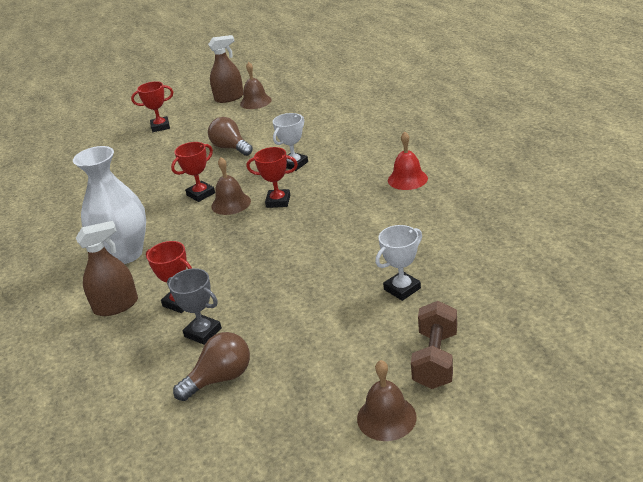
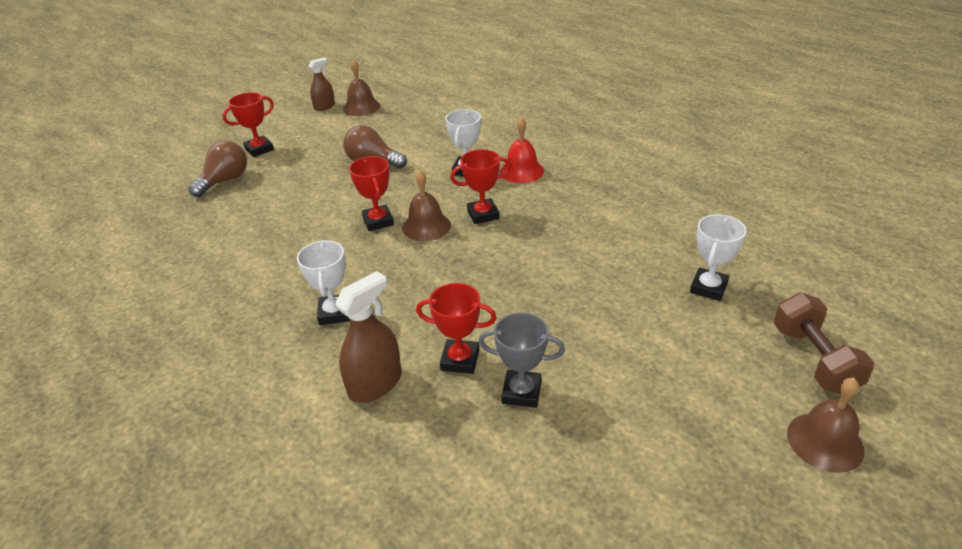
camera: 25 degrees left, 5 degrees up
white vase [73,146,146,264] -> white trophy [297,240,350,325]
red trophy [171,142,215,202] -> red trophy turned 45 degrees counterclockwise [349,156,394,231]
brown light bulb [173,332,250,401] -> brown light bulb moved to [189,141,247,197]
brown spray bottle [208,35,244,103] -> brown spray bottle [308,58,335,111], size x0.65
red bell [388,132,428,190] -> red bell moved to [500,117,544,183]

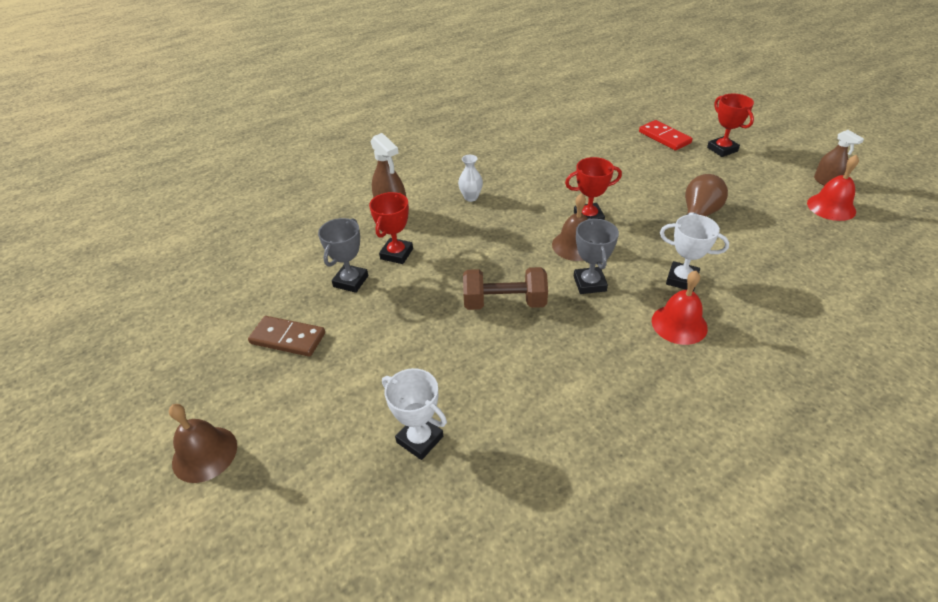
camera: 100 degrees right, 5 degrees up
brown light bulb [189,141,247,197] -> red domino [639,120,693,151]
white trophy [297,240,350,325] -> white vase [458,155,483,202]
brown bell [343,59,380,116] -> red bell [807,155,859,221]
red trophy [450,149,511,224] -> grey trophy [574,218,619,294]
brown dumbbell [774,293,874,394] -> brown dumbbell moved to [463,267,548,310]
none -> brown domino [248,316,325,357]

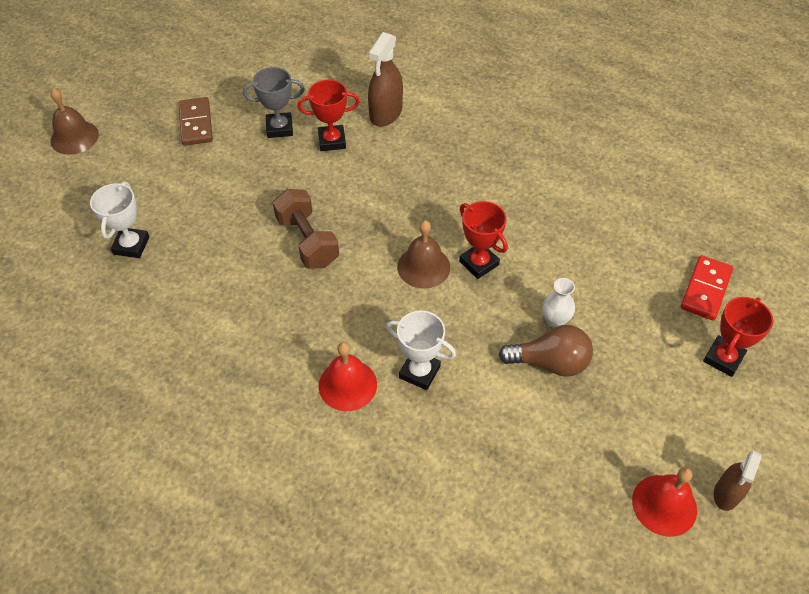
camera: 60 degrees right, 10 degrees up
white vase [458,155,483,202] -> white vase moved to [542,278,575,328]
grey trophy [574,218,619,294] -> none
white trophy [660,214,729,291] -> white trophy turned 60 degrees counterclockwise [386,311,456,390]

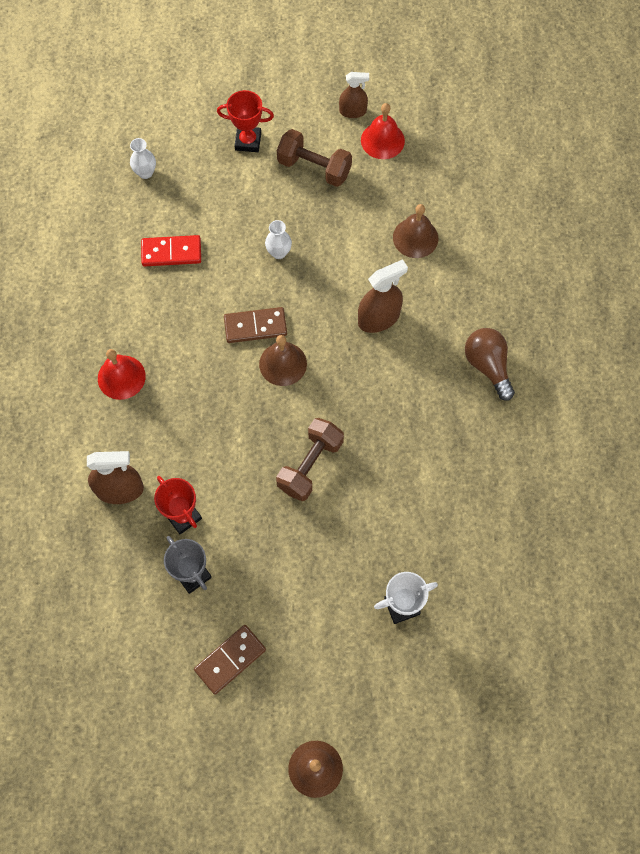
camera: 120 degrees left, 15 degrees up
red bell [319,342,377,411] -> red bell moved to [98,349,146,400]
white trophy [386,311,456,390] -> brown spray bottle [358,259,408,333]
red trophy [459,201,508,279] -> brown domino [224,307,287,343]
brown light bulb [499,325,593,377] -> brown light bulb moved to [465,328,515,401]
red domino [681,255,733,321] -> red domino moved to [141,235,201,267]
none -> white vase [130,138,156,179]
none -> brown dumbbell [277,129,352,187]
none -> brown bell [393,204,438,258]

